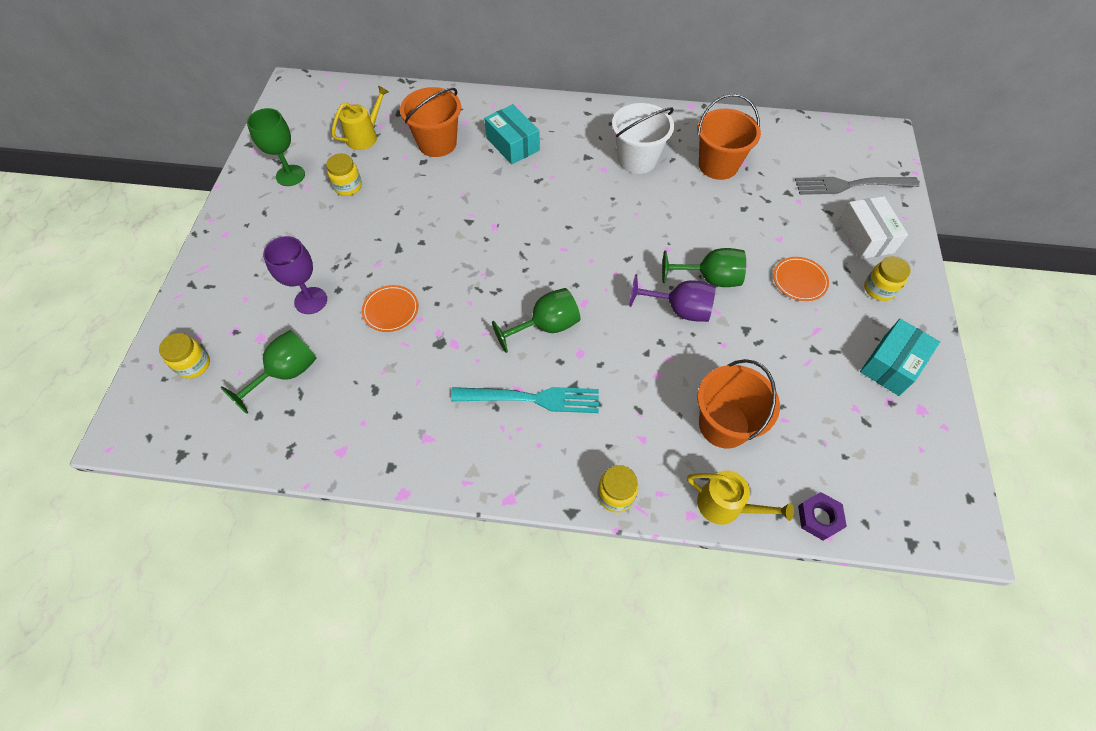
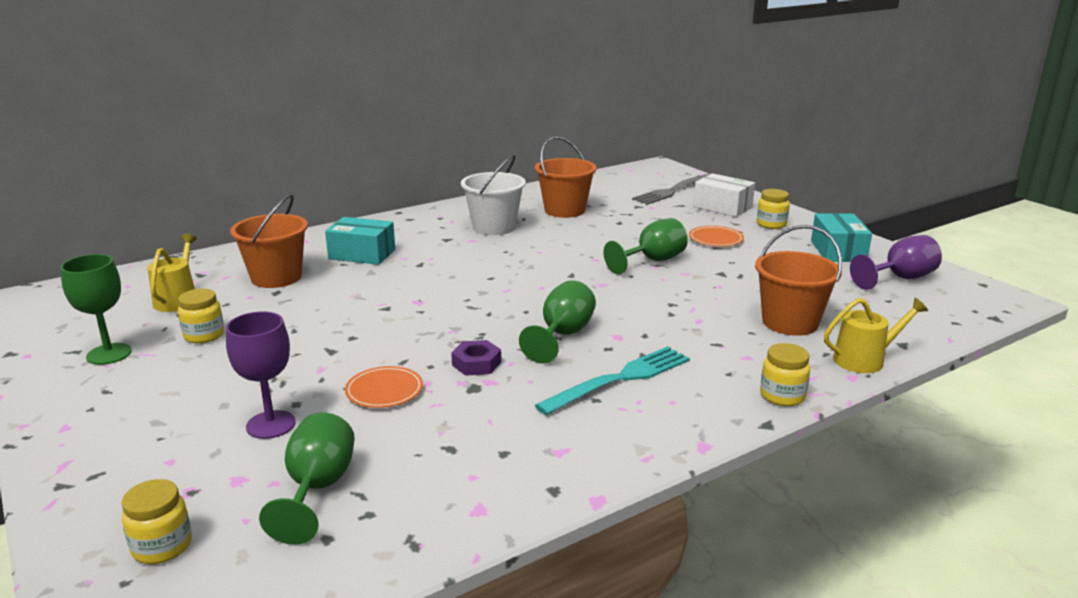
camera: 40 degrees left, 35 degrees down
purple goblet [629,274,716,322] -> purple goblet moved to [850,235,942,290]
purple nut [798,492,847,541] -> purple nut moved to [451,340,501,376]

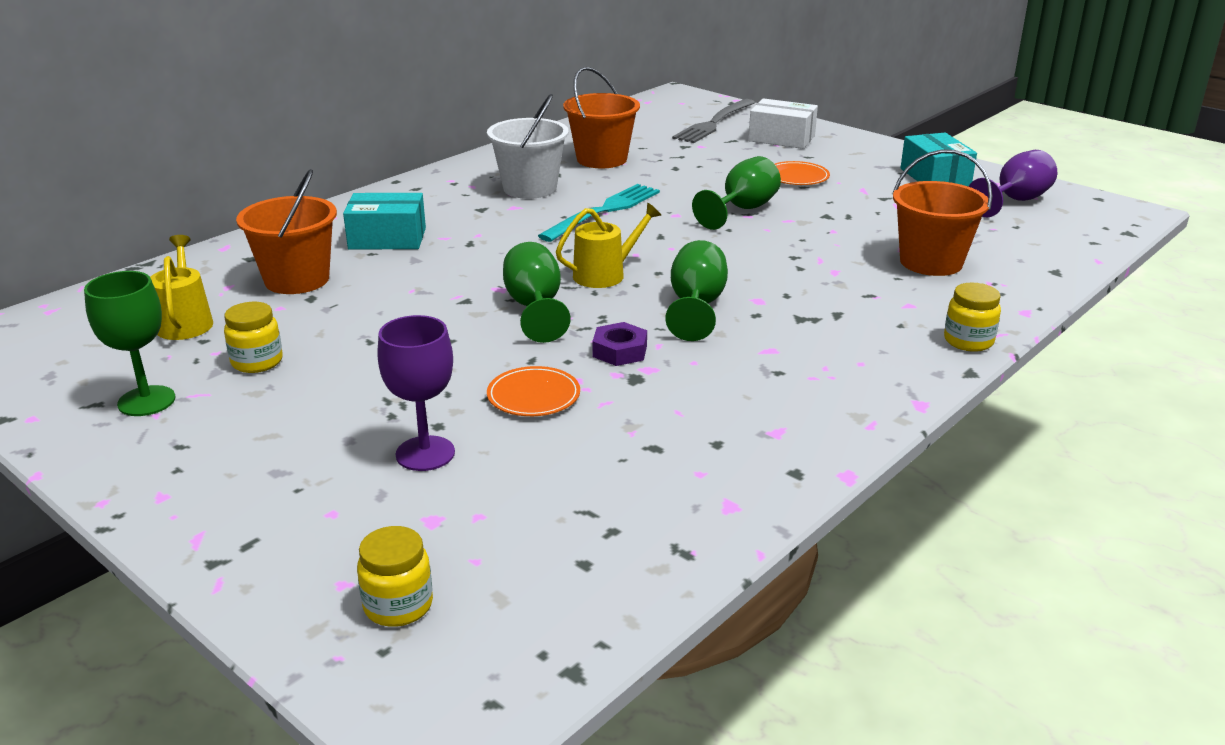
camera: 15 degrees left, 5 degrees up
green goblet [259,412,355,545] -> green goblet moved to [503,242,571,343]
turquoise fork [535,347,690,415] -> turquoise fork moved to [538,184,660,242]
yellow jar [757,189,790,229] -> none
yellow watering can [824,298,928,373] -> yellow watering can moved to [556,203,661,288]

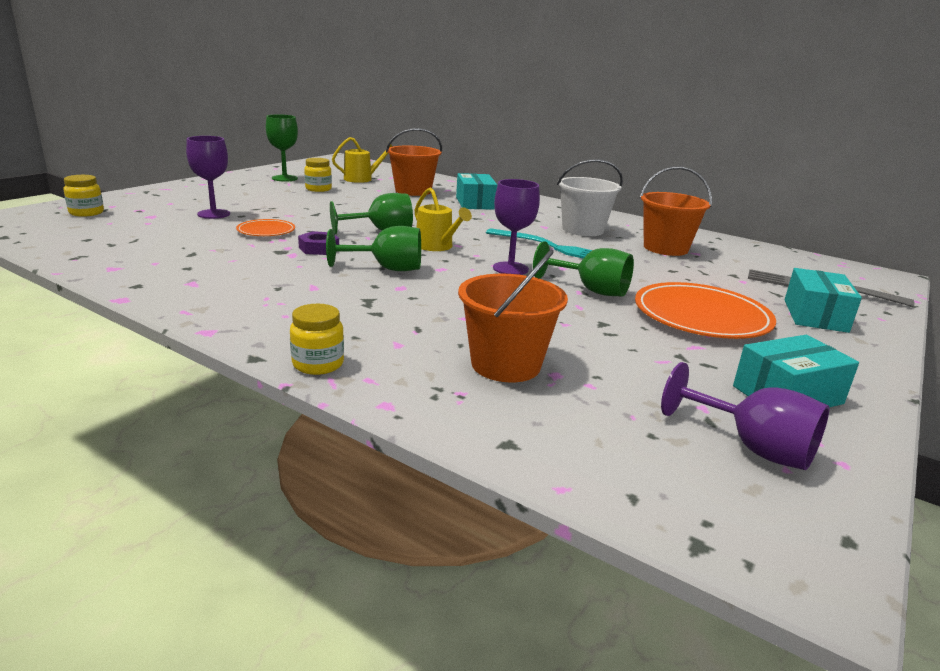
camera: 80 degrees right, 5 degrees down
white box [748,98,818,149] -> turquoise box [785,268,862,333]
orange plate [775,161,830,185] -> orange plate [635,282,776,339], size x1.91
none -> purple goblet [493,179,540,275]

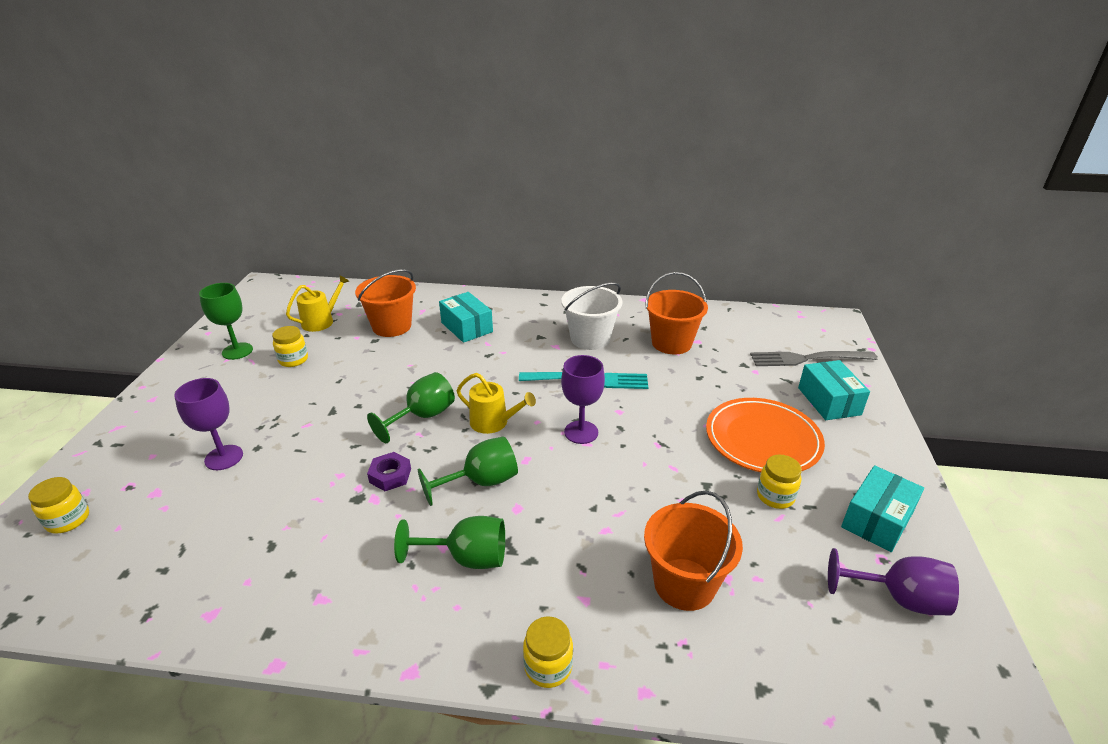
camera: 25 degrees left, 10 degrees up
orange plate [236,219,295,236] -> none
green goblet [533,241,634,296] -> green goblet moved to [394,516,505,569]
none -> yellow jar [757,455,802,509]

